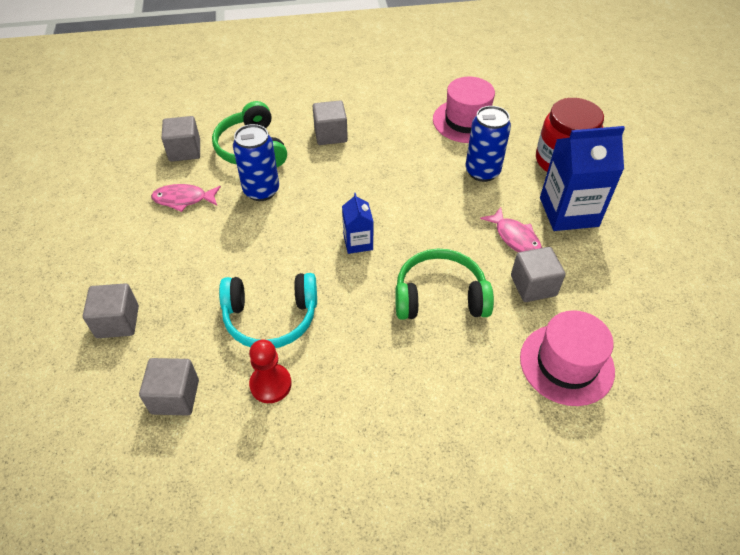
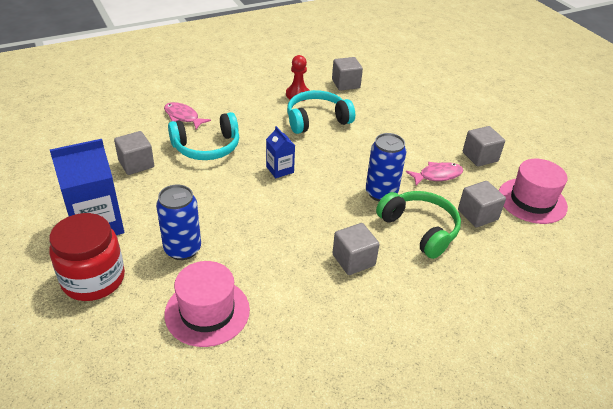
camera: 160 degrees right, 10 degrees down
grey cube [83,283,139,338] -> grey cube moved to [463,126,505,167]
green headphones [395,249,494,320] -> turquoise headphones [168,112,239,160]
pink fish [480,207,542,253] -> pink fish moved to [164,102,211,129]
pink hat [520,310,615,406] -> pink hat moved to [499,159,568,224]

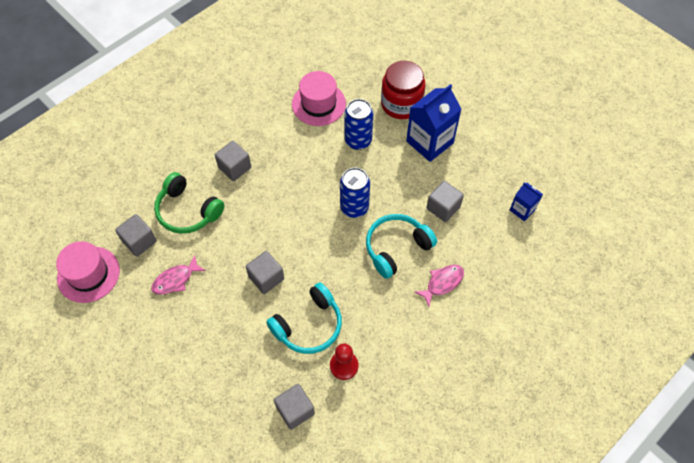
camera: 165 degrees right, 20 degrees up
pink fish [164,102,211,129] -> pink fish turned 60 degrees counterclockwise [415,265,464,307]
blue carton [266,126,295,178] -> blue carton moved to [510,182,543,221]
blue can [366,133,407,201] -> blue can moved to [340,167,370,218]
grey cube [463,126,505,167] -> grey cube moved to [245,251,284,294]

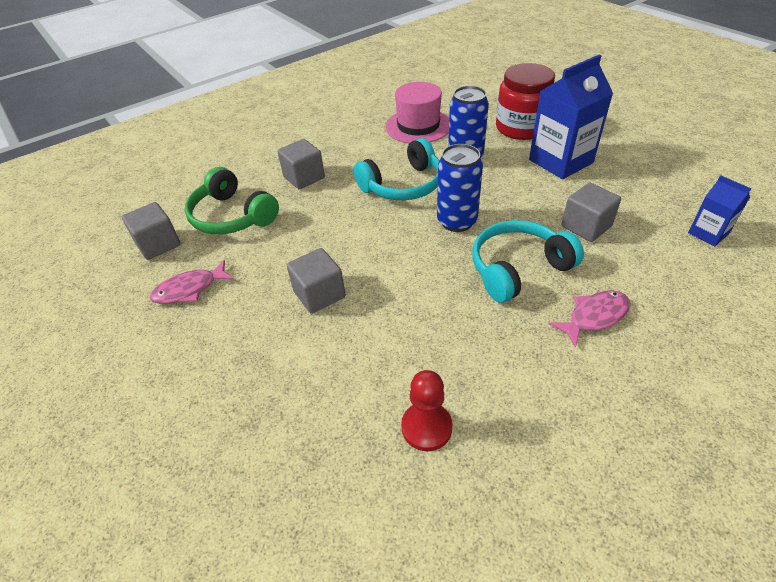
camera: 10 degrees right, 15 degrees down
pink hat [56,241,120,303] -> none
turquoise headphones [266,283,342,354] -> turquoise headphones moved to [354,138,439,200]
grey cube [274,384,315,430] -> none

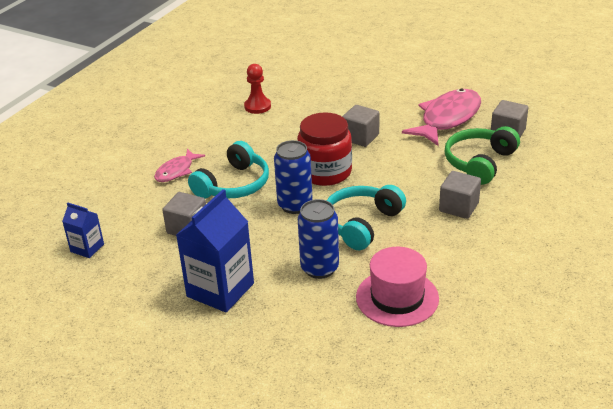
camera: 155 degrees right, 10 degrees down
pink fish [150,260,234,304] -> pink fish [402,89,481,146], size x1.84
green headphones [185,167,279,234] -> green headphones turned 75 degrees counterclockwise [445,126,520,185]
red jar [496,63,555,140] -> red jar moved to [297,112,352,186]

